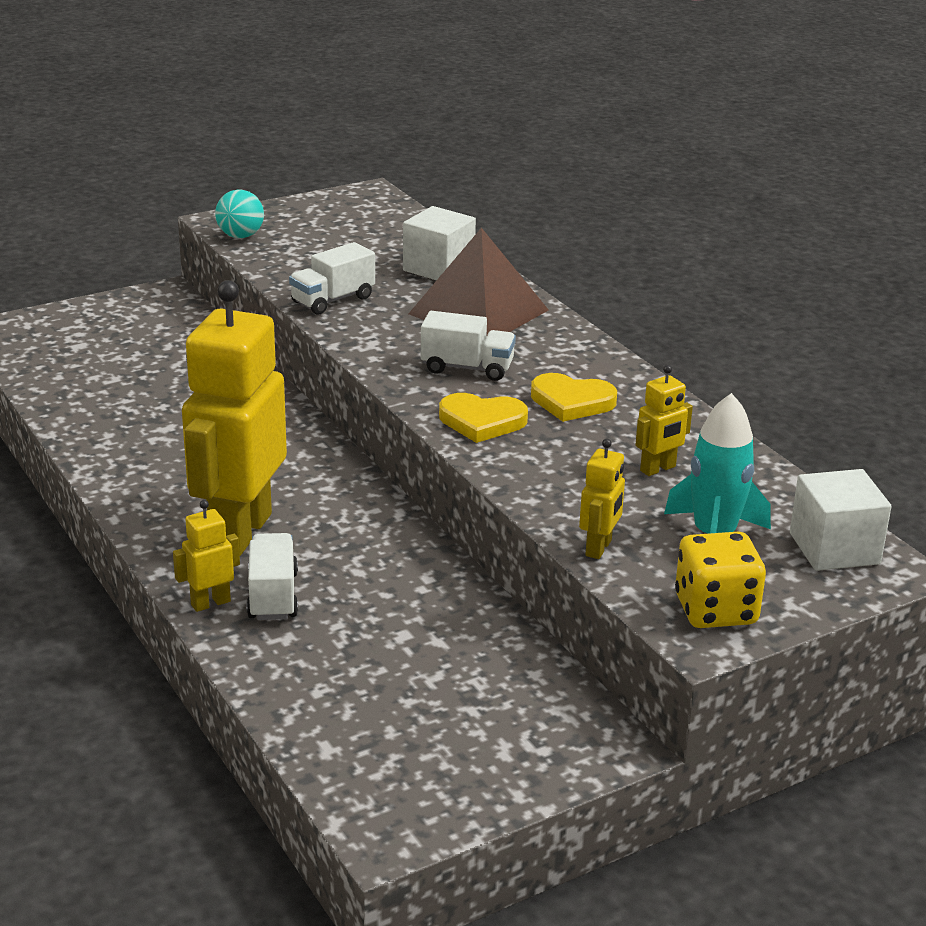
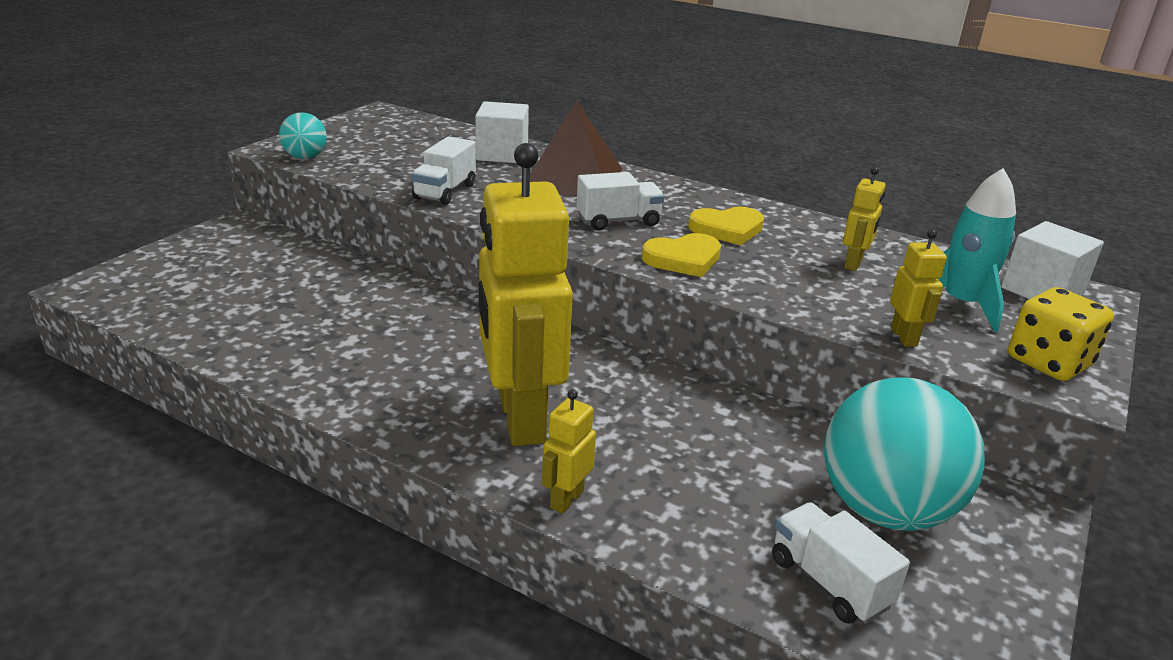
camera: 30 degrees left, 0 degrees up
white truck [246,533,298,620] -> white truck moved to [772,502,910,624]
none -> turquoise ball [824,377,985,531]

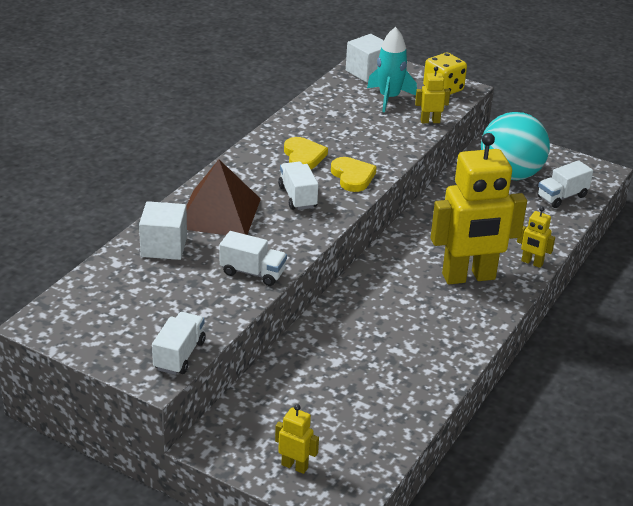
camera: 90 degrees left, 5 degrees up
turquoise ball [279,112,327,159] -> white truck [152,312,206,375]
yellow robot [843,167,886,271] -> yellow robot moved to [275,404,319,474]

